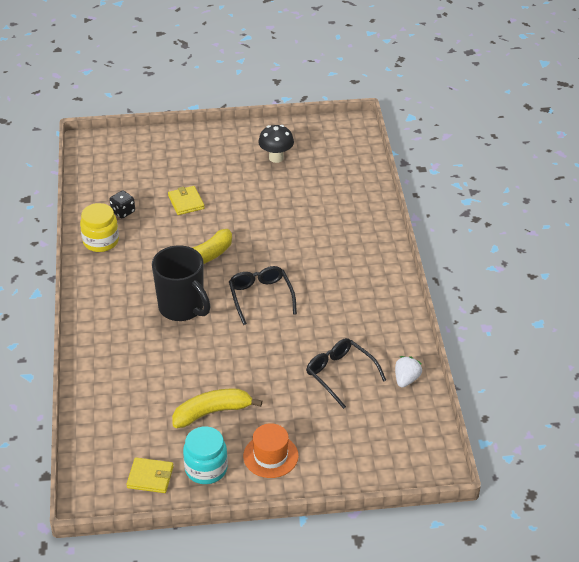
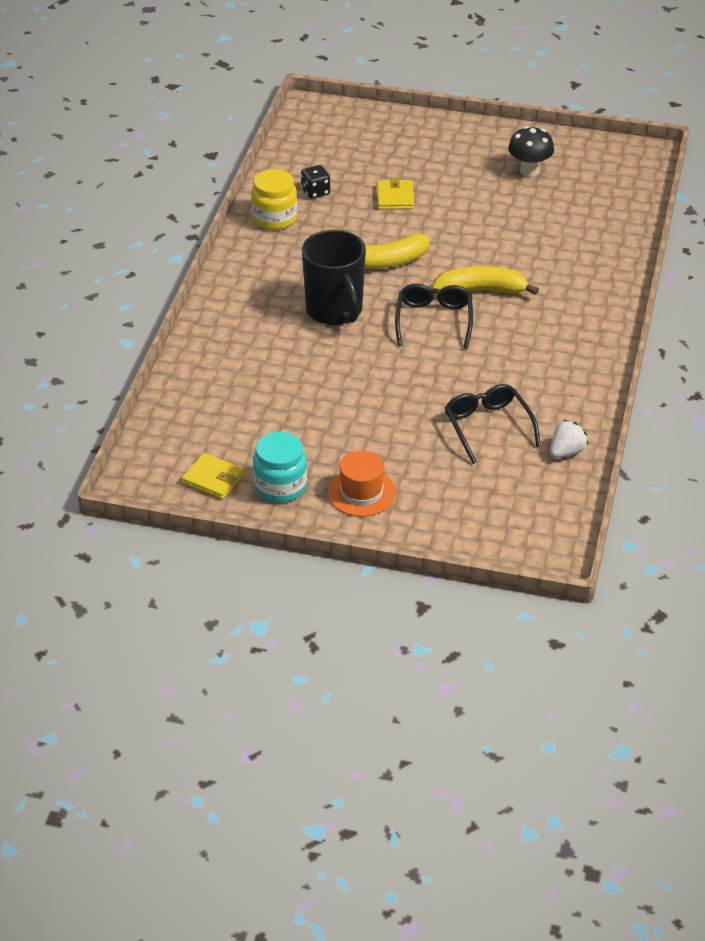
camera: 20 degrees right, 0 degrees up
yellow banana [172,389,262,428] -> yellow banana moved to [432,266,539,295]

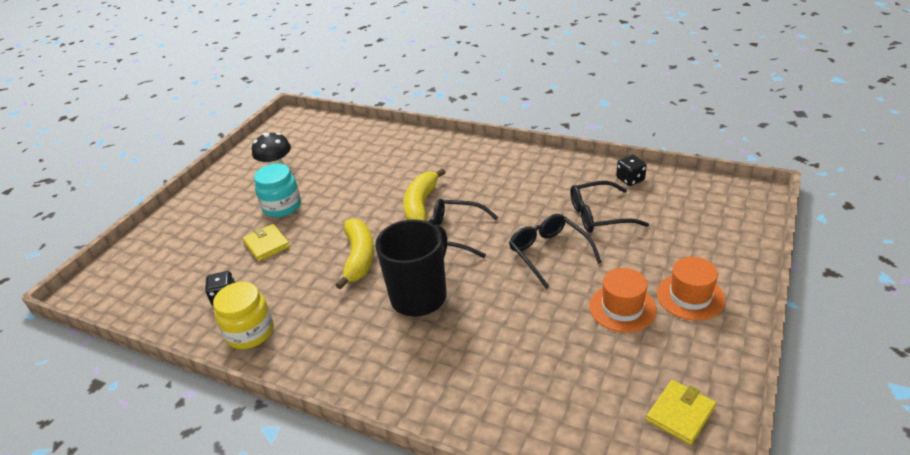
camera: 75 degrees left, 5 degrees down
turquoise jar [253,432,307,503] -> turquoise jar moved to [254,164,301,217]
black mug [302,230,366,325] -> black mug turned 45 degrees counterclockwise [375,219,447,317]
yellow wallet [377,178,414,210] -> yellow wallet turned 45 degrees clockwise [243,224,290,261]
white strawberry [550,420,588,458] -> black dice [616,155,647,186]
none -> black glasses [509,214,602,289]
none -> orange hat [589,268,657,333]

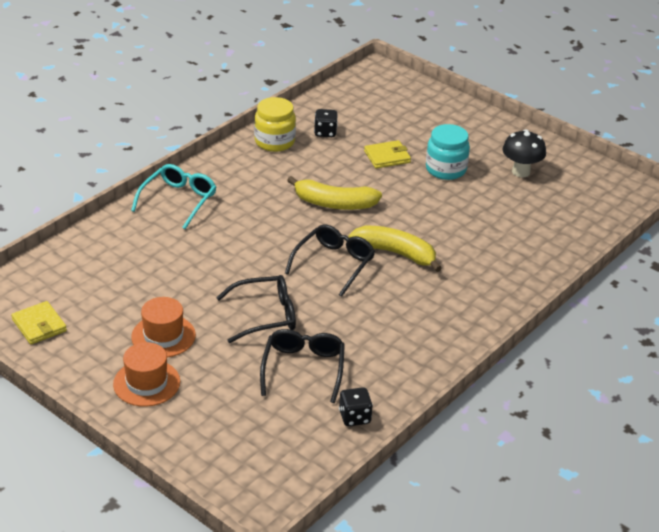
camera: 100 degrees right, 0 degrees up
black mug [375,219,447,317] -> none
none -> turquoise glasses [131,164,216,229]

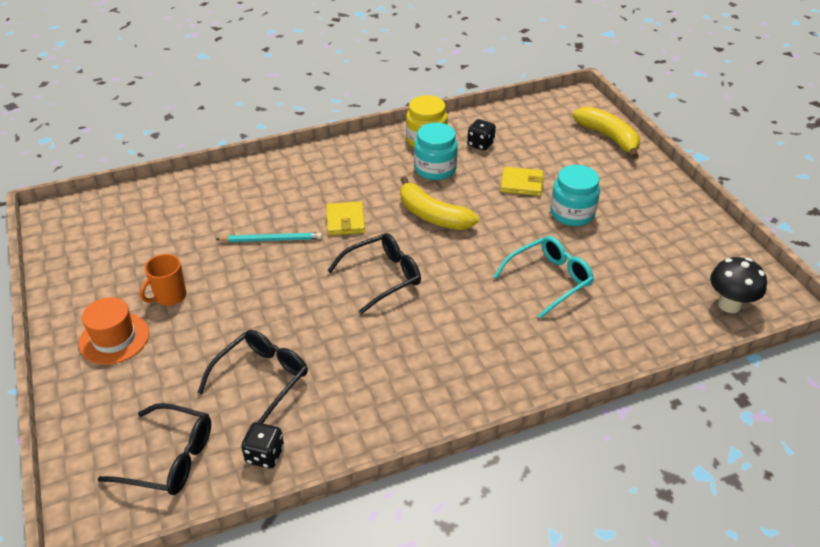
camera: 30 degrees right, 5 degrees up
yellow wallet [11,301,67,344] -> yellow wallet moved to [326,202,365,235]
turquoise glasses [131,164,216,229] -> turquoise glasses moved to [493,236,594,319]
orange hat [131,297,196,358] -> orange mug [140,254,187,306]
black glasses [216,275,296,343] -> black glasses moved to [98,403,211,495]
yellow banana [348,226,442,272] -> yellow banana moved to [573,106,640,159]
black mushroom [502,129,546,177] -> black mushroom moved to [710,257,767,313]
none -> turquoise pencil [216,232,322,242]
none -> turquoise jar [414,122,458,180]

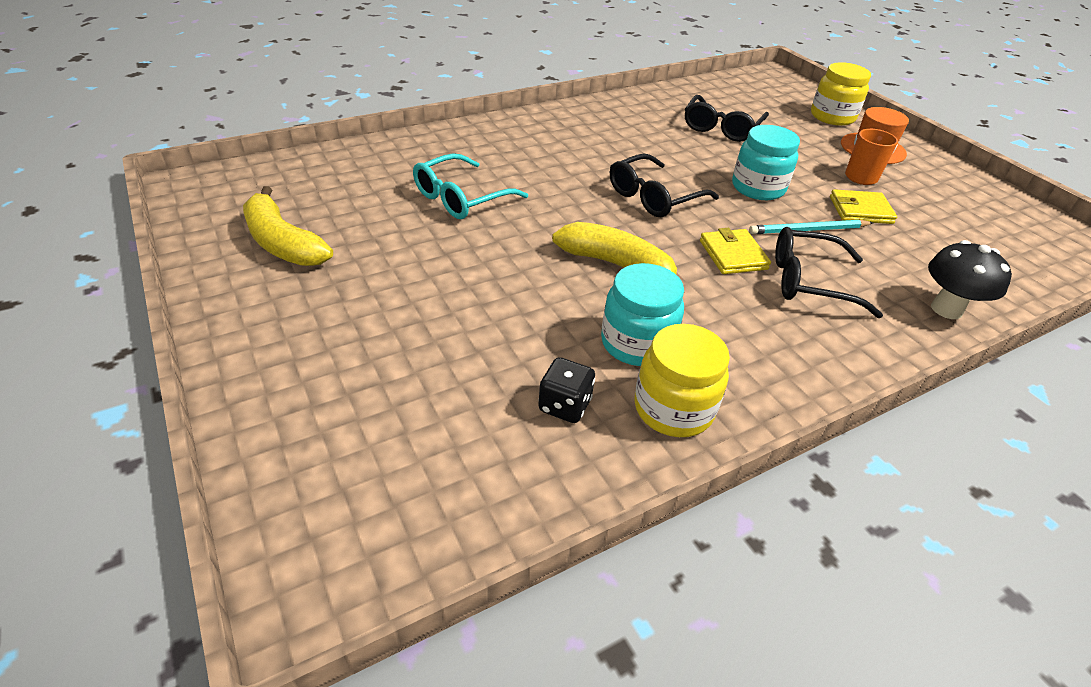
camera: 170 degrees right, 0 degrees up
black glasses [98,403,211,495] -> black glasses moved to [775,227,883,318]
black dice [241,422,284,469] -> none
yellow wallet [501,167,544,196] -> yellow wallet moved to [830,189,897,224]
turquoise jar [550,165,600,226] -> turquoise jar moved to [732,125,800,200]
yellow banana [573,106,640,159] -> yellow banana moved to [243,186,333,266]
black mushroom [710,257,767,313] -> black mushroom moved to [928,240,1012,319]
none -> yellow jar [811,62,871,126]

